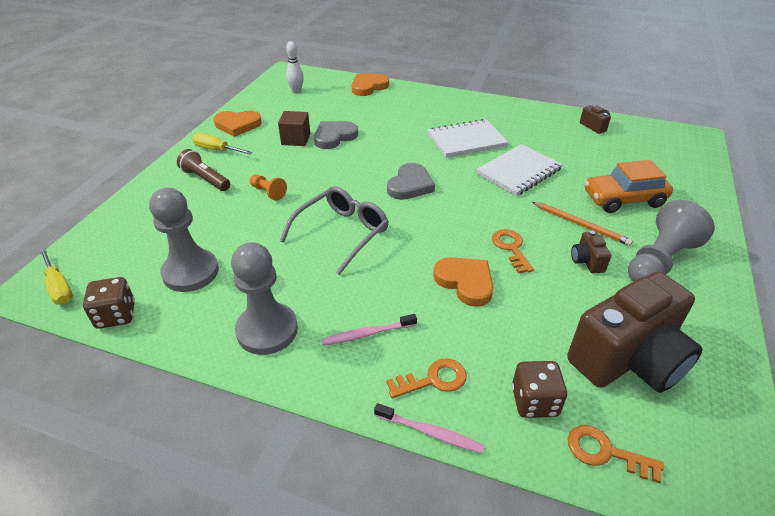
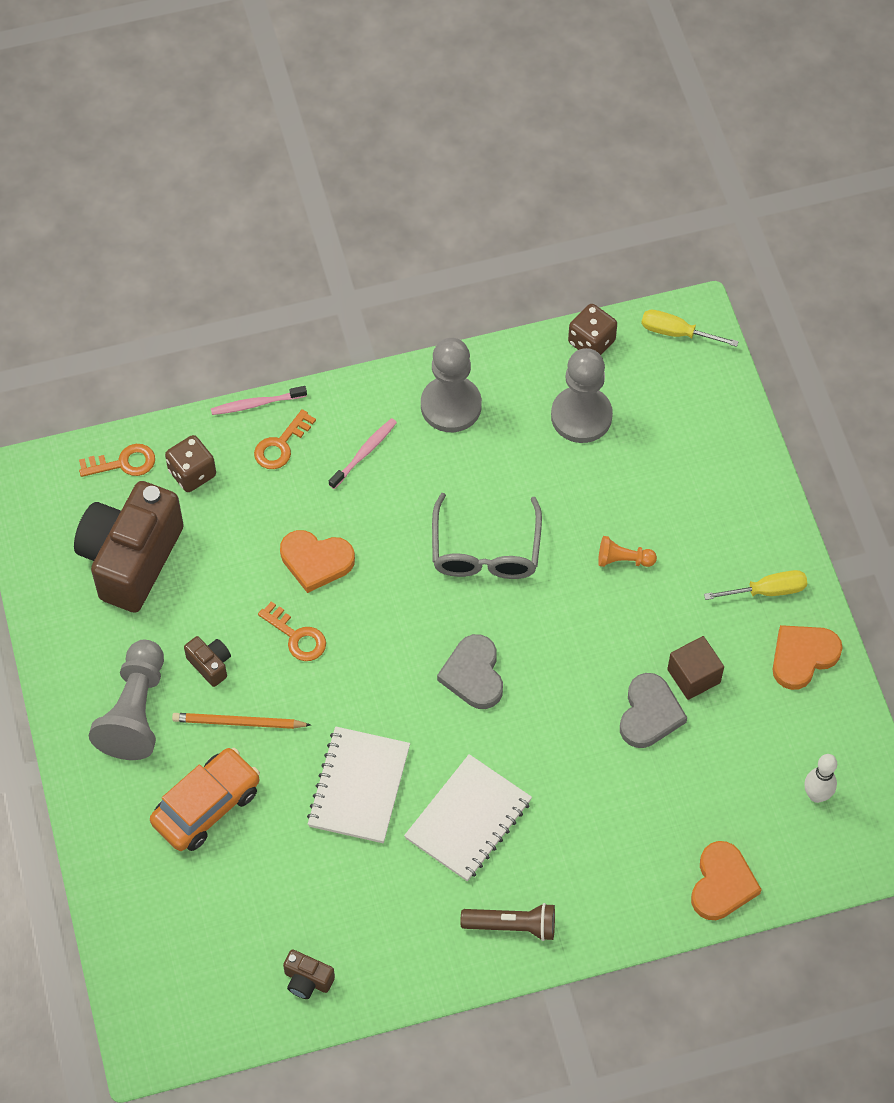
camera: 145 degrees right, 20 degrees up
brown flashlight [177,149,230,191] -> brown flashlight moved to [461,903,555,941]

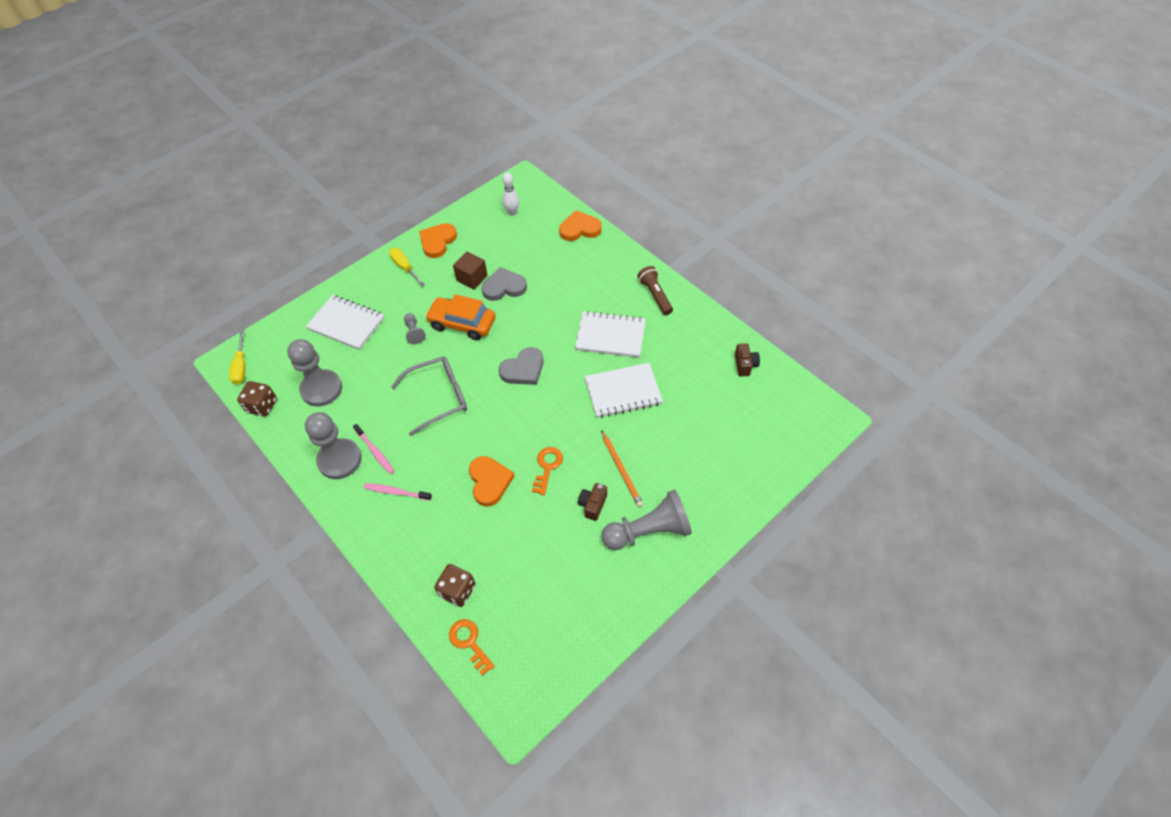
camera: 115 degrees left, 5 degrees down
brown camera [74,481,184,613] -> none
orange car [150,748,260,851] -> orange car moved to [425,294,496,340]
pink toothbrush [211,386,307,415] -> pink toothbrush moved to [353,424,394,474]
orange key [254,409,316,469] -> none
orange pawn [598,536,657,567] -> grey pawn [404,313,426,344]
orange heart [773,625,843,690] -> orange heart turned 90 degrees clockwise [419,223,457,258]
none -> white notebook [306,295,385,350]

